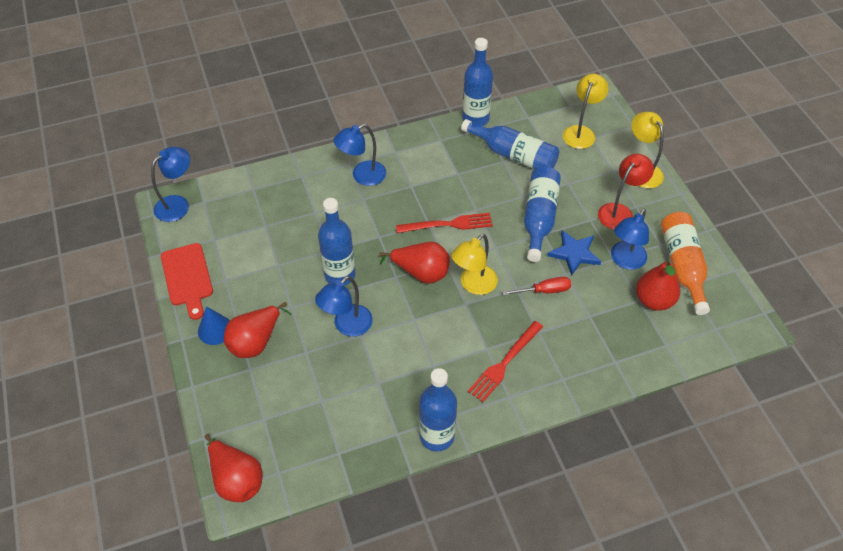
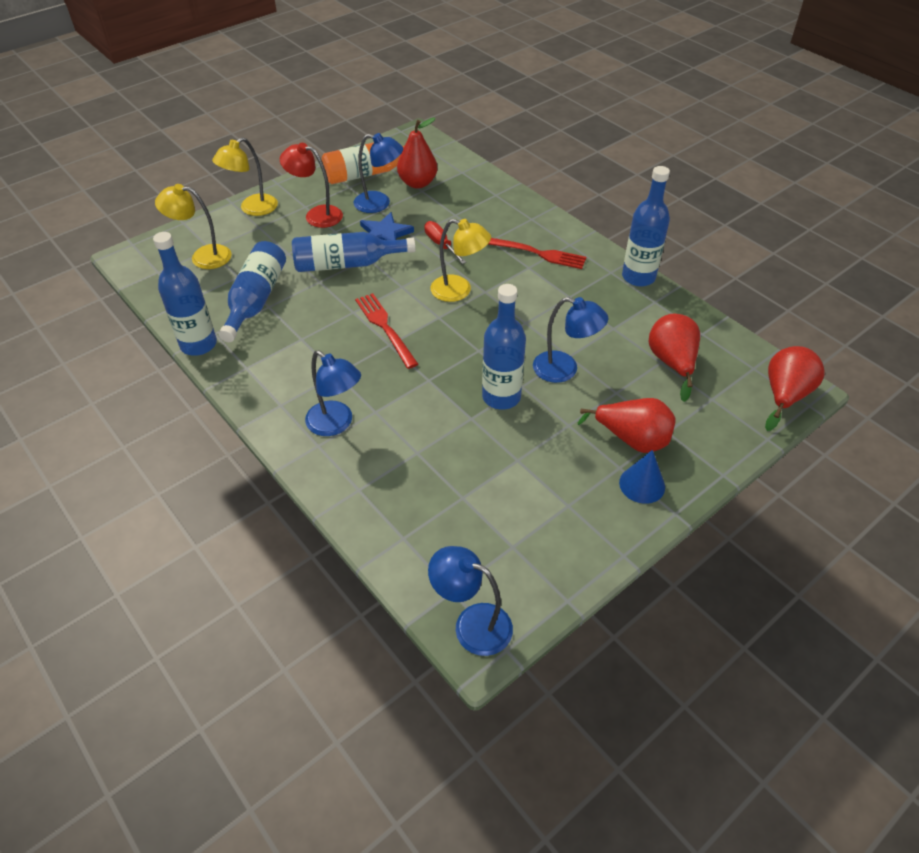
camera: 110 degrees left, 5 degrees down
red cutting board [161,243,213,320] -> none
red pear [379,242,450,284] -> red pear moved to [649,314,700,402]

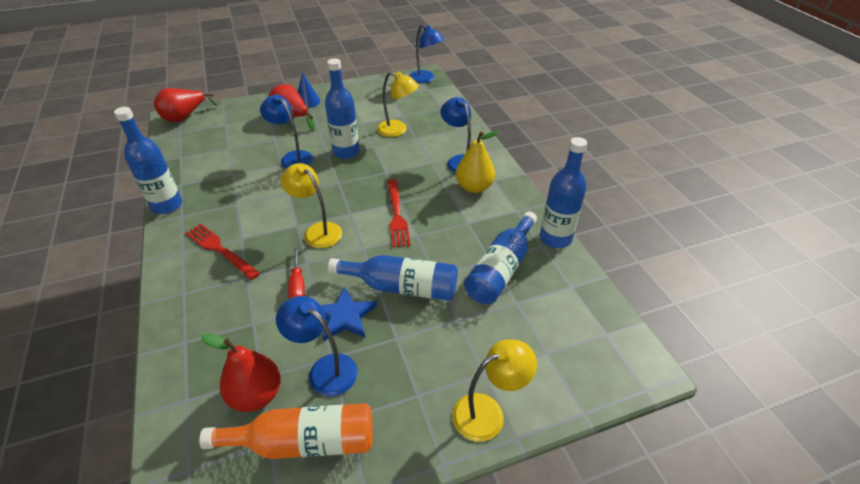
camera: 160 degrees left, 5 degrees down
yellow lamp [155,184,232,269] -> yellow lamp moved to [377,71,419,137]
red lamp [280,143,343,228] -> none
red pear [649,314,700,402] -> none
none -> yellow pear [456,131,499,193]

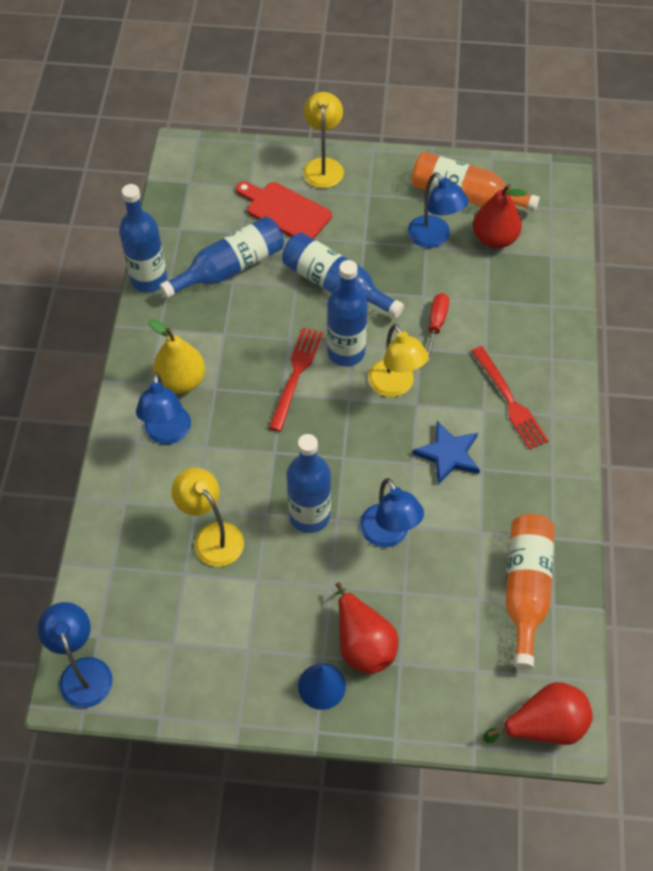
camera: 155 degrees left, 15 degrees up
blue bottle [114,107,182,214] -> blue bottle moved to [327,260,368,367]
blue star [320,287,377,341] -> blue star moved to [412,421,480,485]
yellow lamp [452,339,537,442] -> yellow lamp turned 90 degrees clockwise [303,92,344,188]
none -> red cutting board [236,181,332,239]
none -> orange bottle [506,514,555,670]

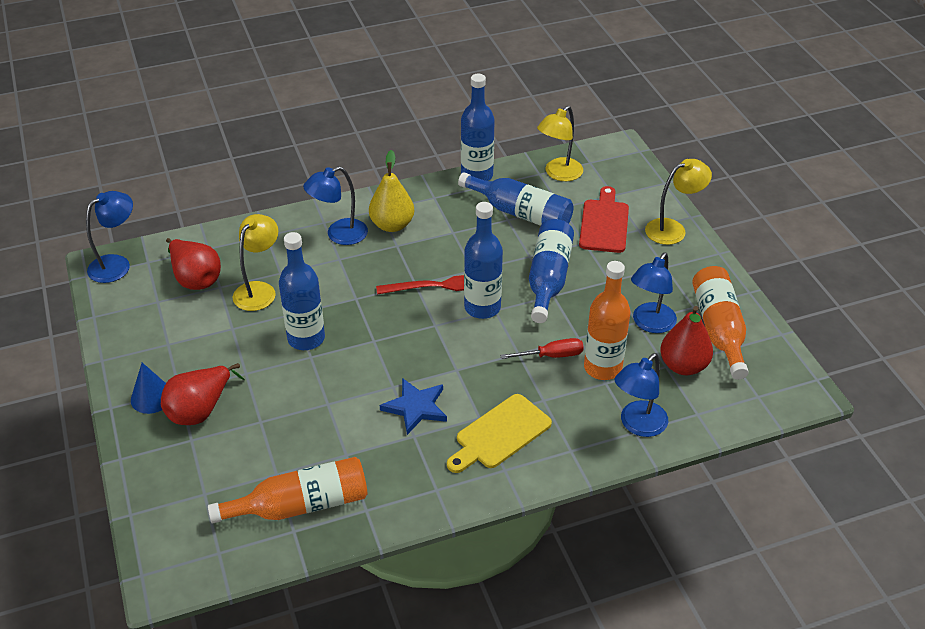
camera: 65 degrees right, 15 degrees down
blue lamp [360,478,424,547] -> blue lamp moved to [615,353,668,437]
yellow lamp [368,324,429,397] -> yellow lamp moved to [537,106,583,181]
red fork [471,346,549,450] -> yellow cutting board [447,394,552,473]
red pear [483,682,593,745] -> red pear moved to [166,238,221,290]
none -> orange bottle [584,261,630,380]

